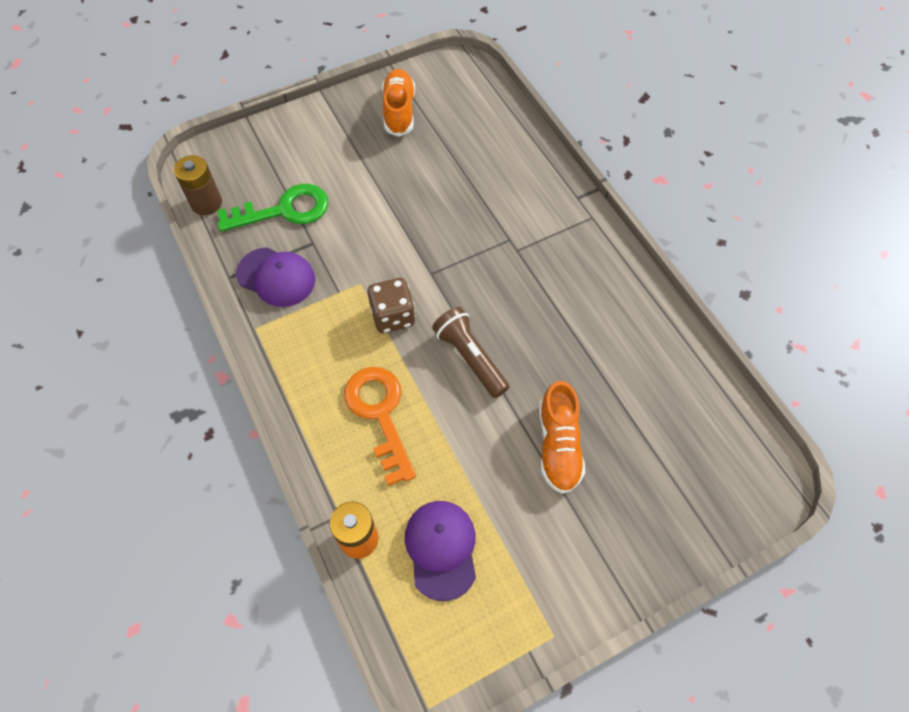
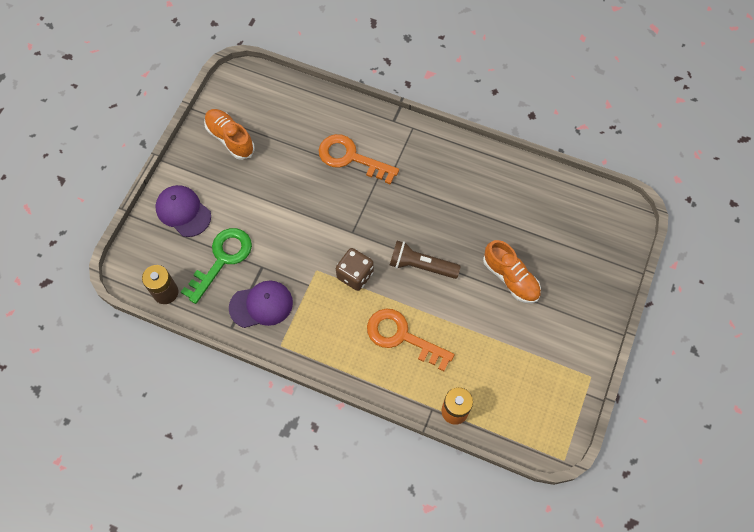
camera: 40 degrees left, 5 degrees up
purple cap [405,501,476,601] -> purple cap moved to [155,185,211,237]
none -> orange key [319,134,399,185]

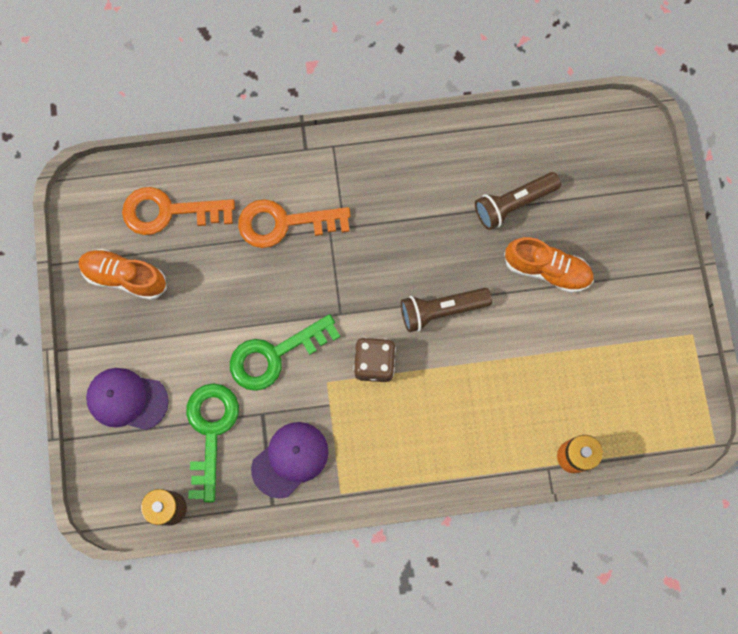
camera: 30 degrees left, 10 degrees up
orange key [367,309,455,371] -> orange key moved to [122,187,235,235]
none -> green key [230,314,340,391]
none -> brown flashlight [475,172,561,230]

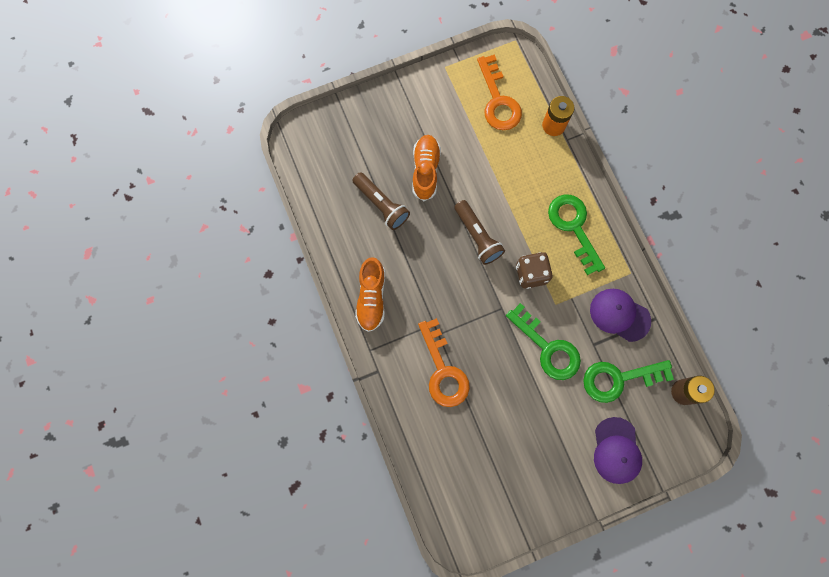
camera: 105 degrees left, 0 degrees up
orange shoe [79,249,167,300] -> orange shoe moved to [355,257,385,332]
orange key [122,187,235,235] -> orange key moved to [477,54,522,130]
none -> green key [548,194,605,275]

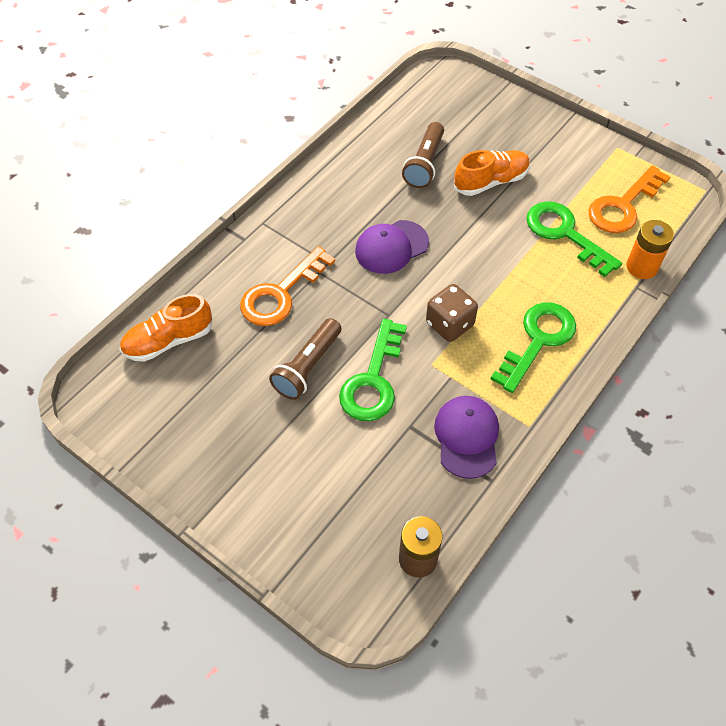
camera: 60 degrees right, 20 degrees down
orange shoe [355,257,385,332] -> orange shoe moved to [120,294,212,362]
brown flashlight [454,200,505,265] -> brown flashlight moved to [269,318,341,400]
green key [583,360,674,403] -> green key moved to [526,201,622,277]
purple cap [594,417,642,484] -> purple cap moved to [355,220,429,274]

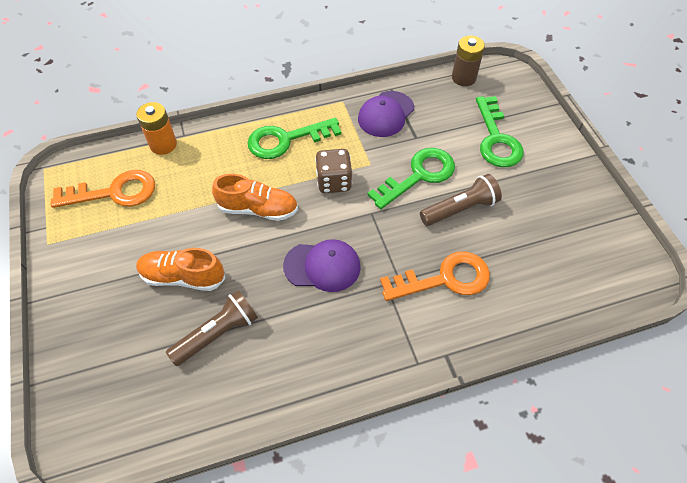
camera: 145 degrees left, 0 degrees up
orange shoe [120,294,212,362] -> orange shoe moved to [212,174,298,221]
green key [526,201,622,277] -> green key moved to [476,96,524,167]

